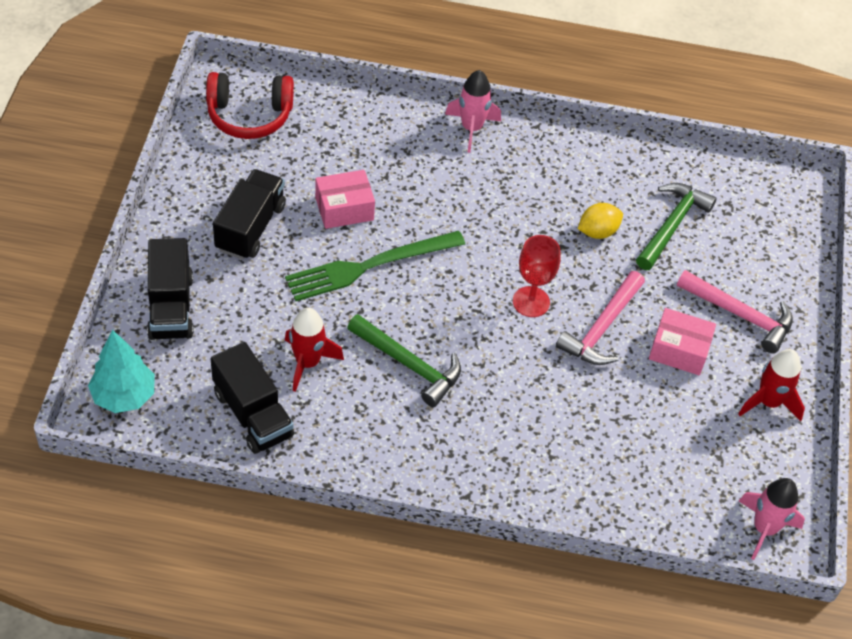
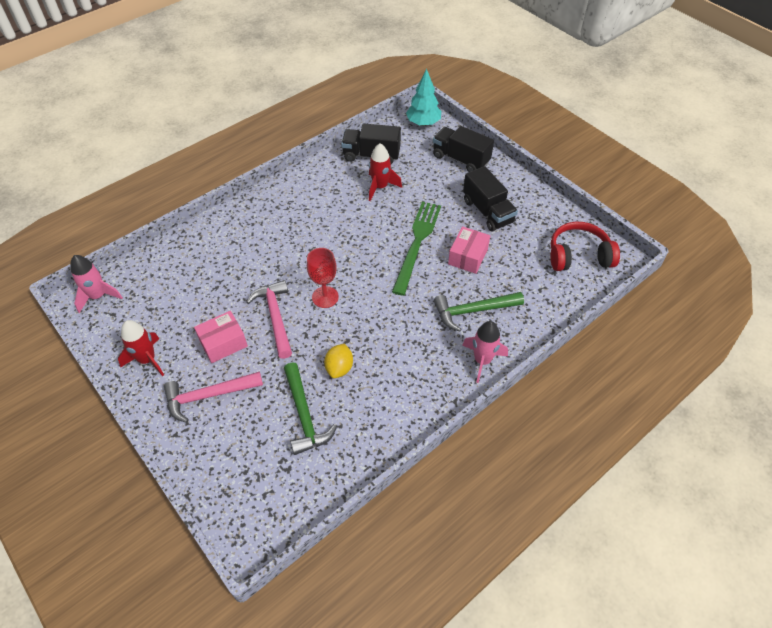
camera: 135 degrees right, 0 degrees up
red headphones [206,72,294,139] -> red headphones turned 45 degrees clockwise [550,222,620,271]
green hammer [347,314,461,407] -> green hammer moved to [434,292,524,332]

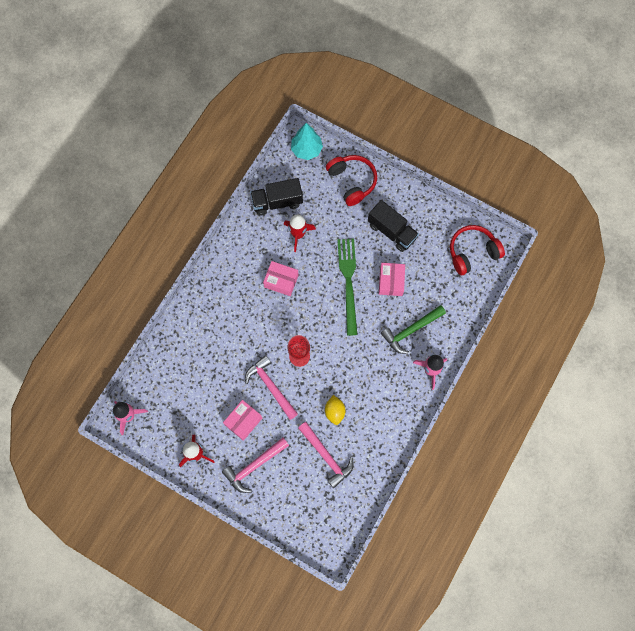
camera: 20 degrees left, 20 degrees up
green hammer [284,363,337,455] -> pink hammer [298,422,353,488]
black truck [433,126,494,172] -> red headphones [326,155,377,206]
none -> pink box [263,261,299,296]

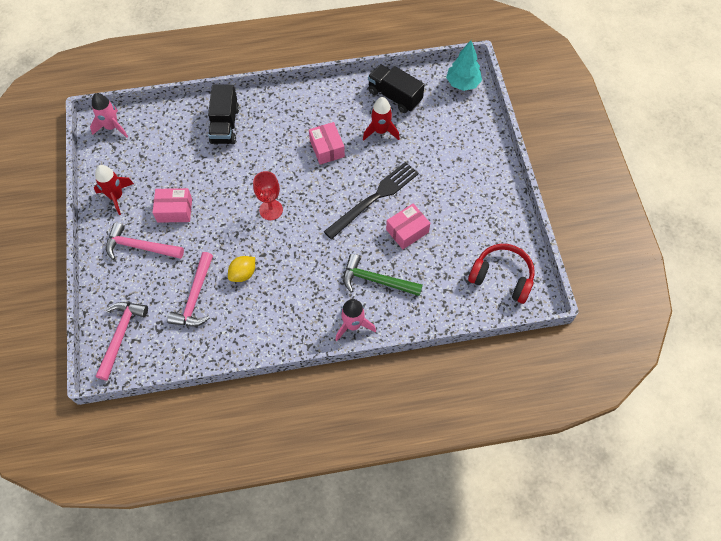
camera: 50 degrees right, 10 degrees down
pink hammer [245,355,298,420] -> pink hammer moved to [96,302,148,381]
red headphones [326,155,377,206] -> none
green fork [338,239,357,336] -> black fork [324,162,419,239]
black truck [368,200,419,252] -> black truck moved to [208,84,239,144]

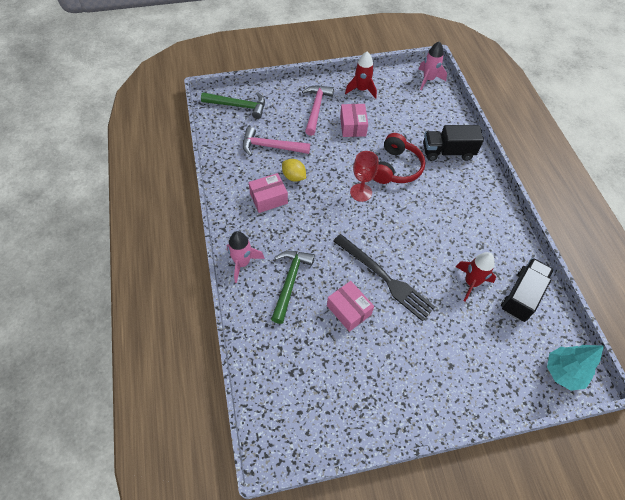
camera: 85 degrees right, 5 degrees down
pink hammer [96,302,148,381] -> green hammer [201,92,265,119]
pink box [309,122,345,165] -> pink box moved to [249,173,288,213]
red headphones [468,244,535,304] -> red headphones moved to [373,133,425,184]

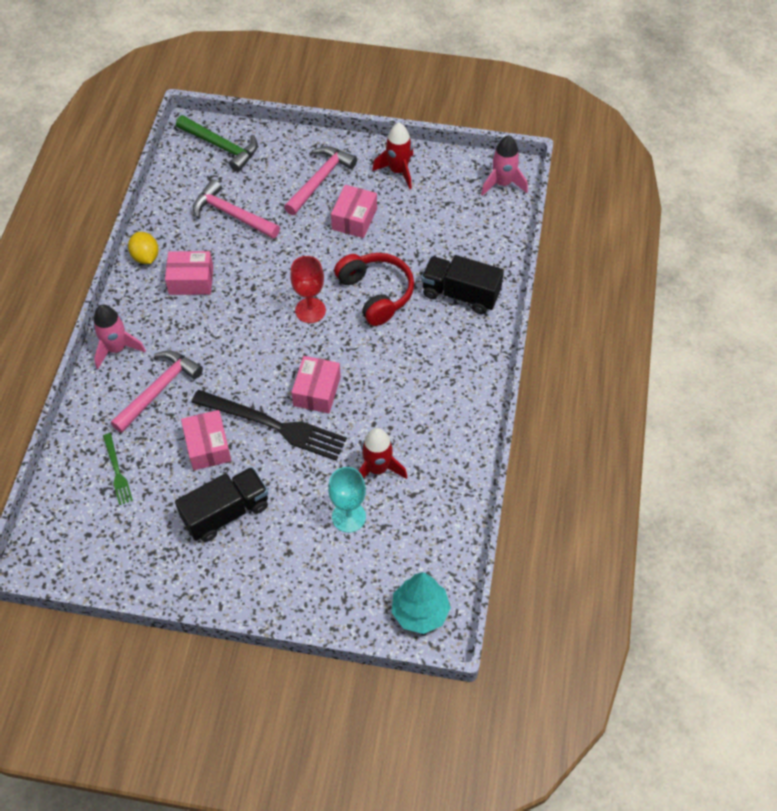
camera: 25 degrees right, 0 degrees up
green hammer [271,251,315,324] -> pink hammer [111,350,203,433]
yellow lemon [282,159,306,182] -> yellow lemon moved to [128,232,158,264]
black fork [333,234,435,321] -> black fork turned 45 degrees counterclockwise [191,390,347,461]
red headphones [373,133,425,184] -> red headphones turned 75 degrees counterclockwise [334,253,414,326]
black truck [501,258,554,322] -> black truck moved to [175,467,268,542]
none -> green fork [103,433,133,505]
none -> pink box [291,356,341,413]
none -> turquoise goblet [328,467,366,533]

